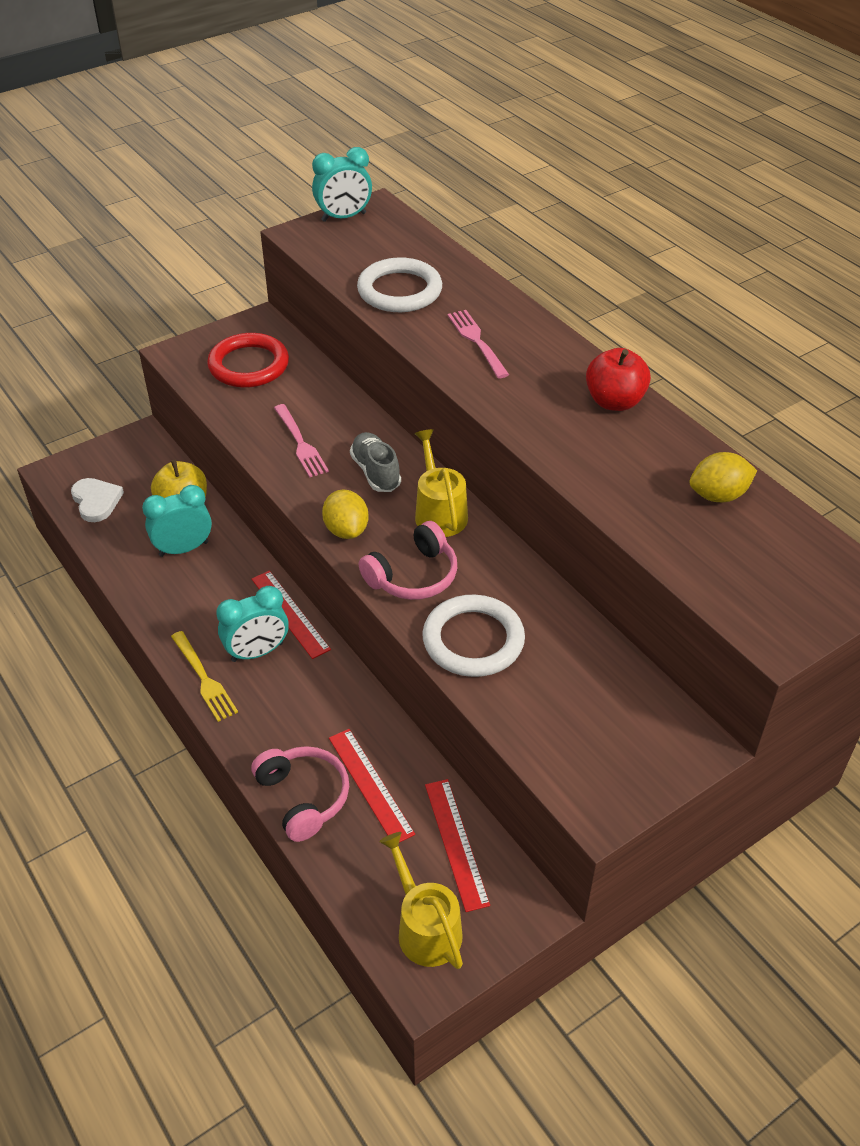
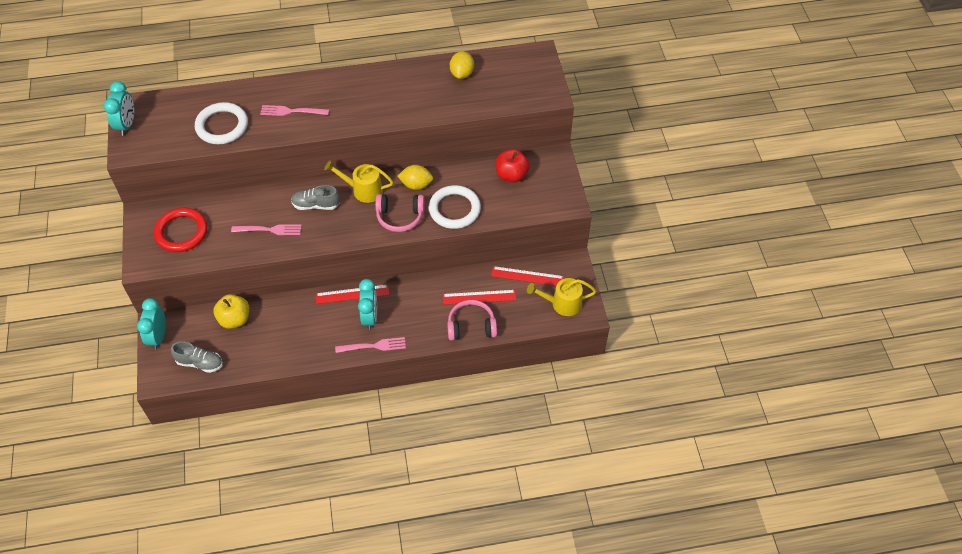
camera: 65 degrees left, 10 degrees up
white heart [71,478,124,522] -> grey shoe [171,341,223,373]
turquoise clock [142,485,212,557] -> turquoise clock moved to [137,298,166,350]
yellow fork [171,631,238,722] -> pink fork [335,337,406,353]
yellow lemon [322,490,369,539] -> yellow lemon moved to [398,165,433,190]
pink headphones [359,521,457,600] -> pink headphones turned 105 degrees clockwise [375,194,425,232]
red apple [586,348,651,411] -> red apple moved to [496,149,530,182]

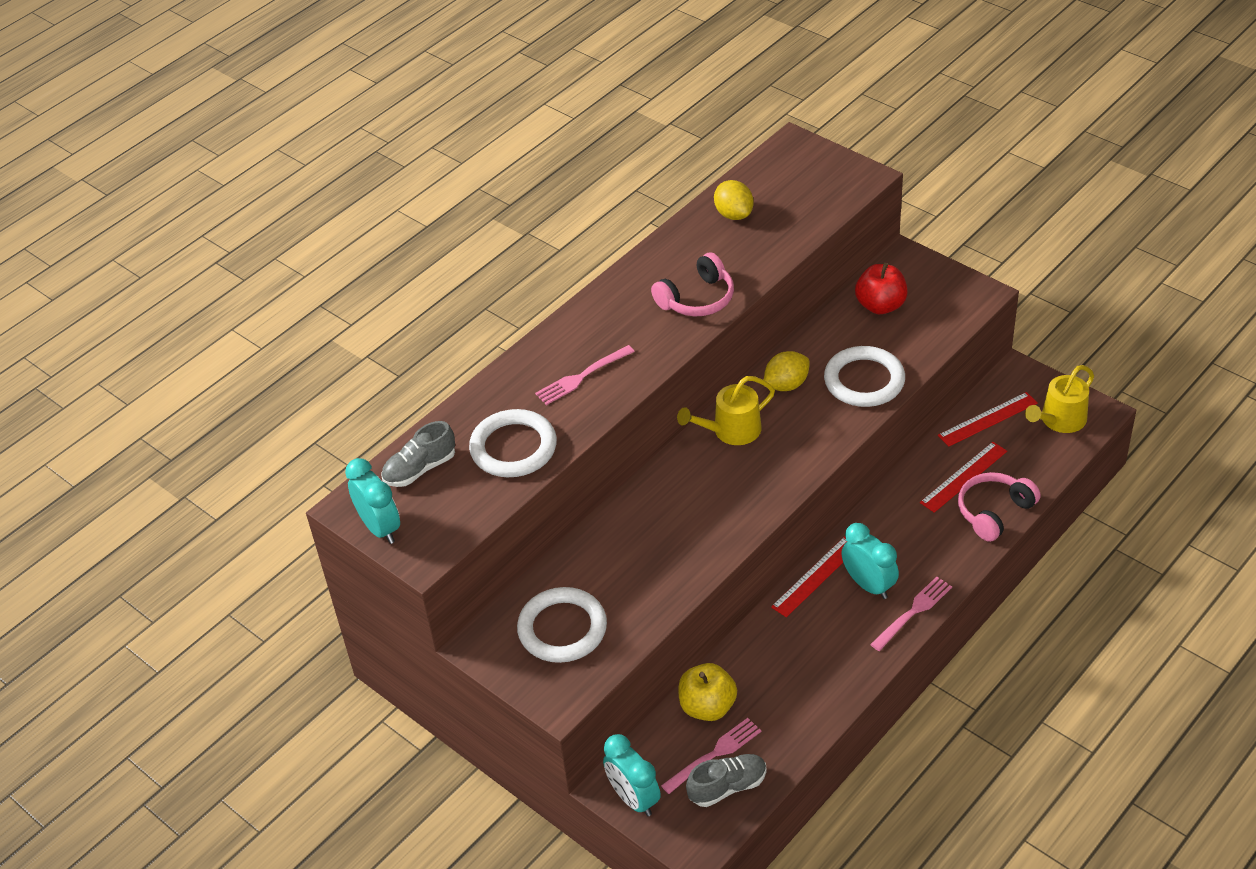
camera: 35 degrees left, 10 degrees down
red ring [154,208,207,252] -> white ring [517,587,607,663]
pink fork [231,224,302,235] -> pink fork moved to [661,718,761,794]
grey shoe [291,185,340,210] -> grey shoe moved to [381,421,455,487]
pink headphones [375,194,425,232] -> pink headphones moved to [651,252,734,316]

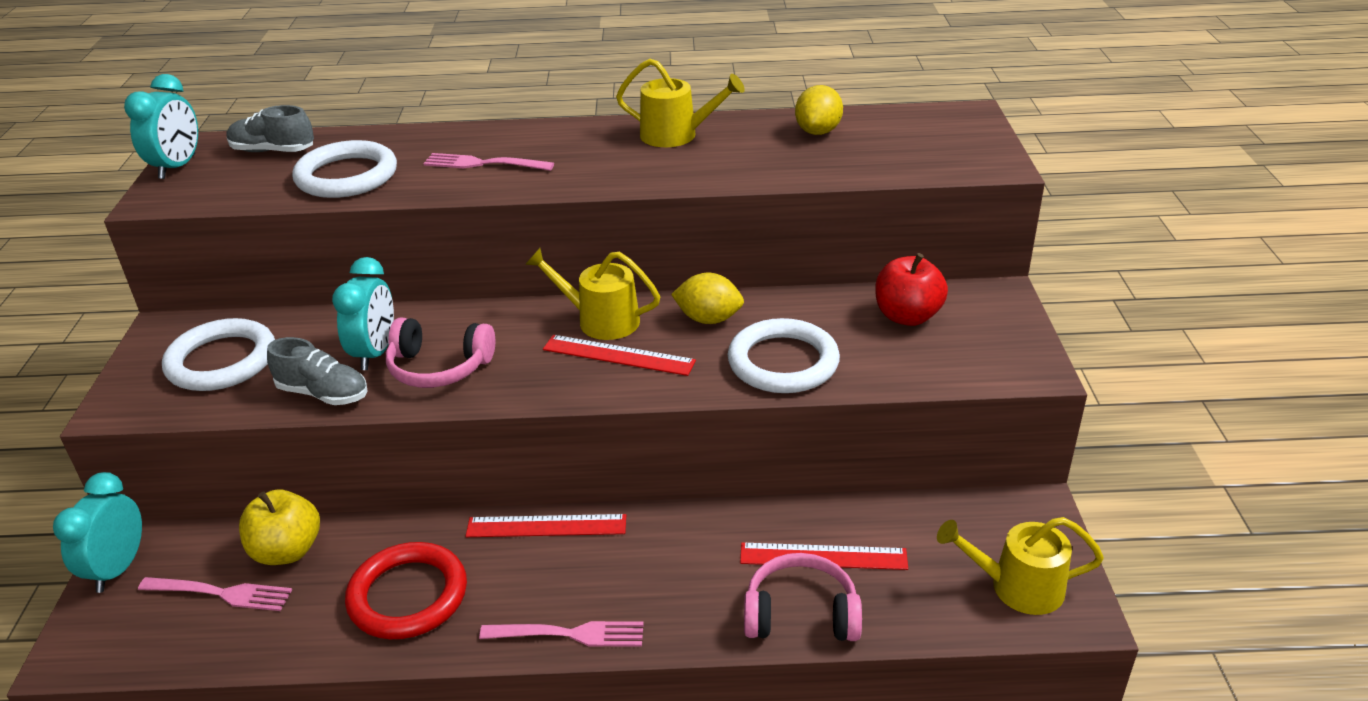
camera: 45 degrees right, 10 degrees down
pink headphones [651,252,734,316] -> pink headphones moved to [386,317,495,388]
grey shoe [686,754,767,807] -> grey shoe moved to [267,337,367,405]
turquoise clock [841,523,899,599] -> turquoise clock moved to [332,257,394,370]
red ruler [938,392,1038,447] -> red ruler moved to [543,335,696,376]
none -> red ring [345,542,467,639]
none -> yellow watering can [616,59,745,147]

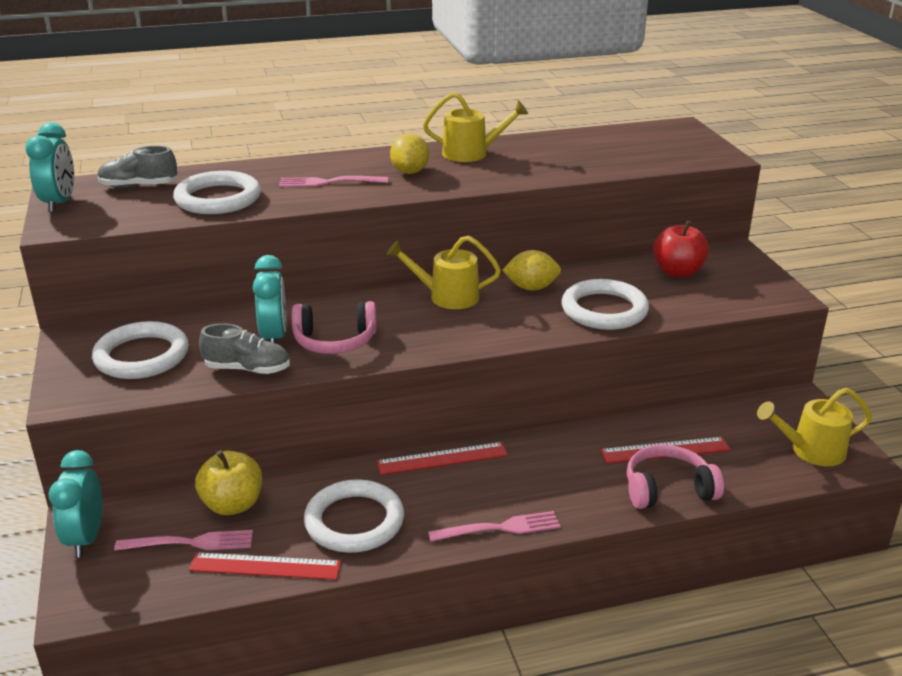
camera: 15 degrees left, 5 degrees down
red ring [345,542,467,639] -> white ring [304,479,404,553]
red ruler [543,335,696,376] -> red ruler moved to [189,552,341,580]
yellow lemon [795,85,843,135] -> yellow lemon moved to [390,133,429,174]

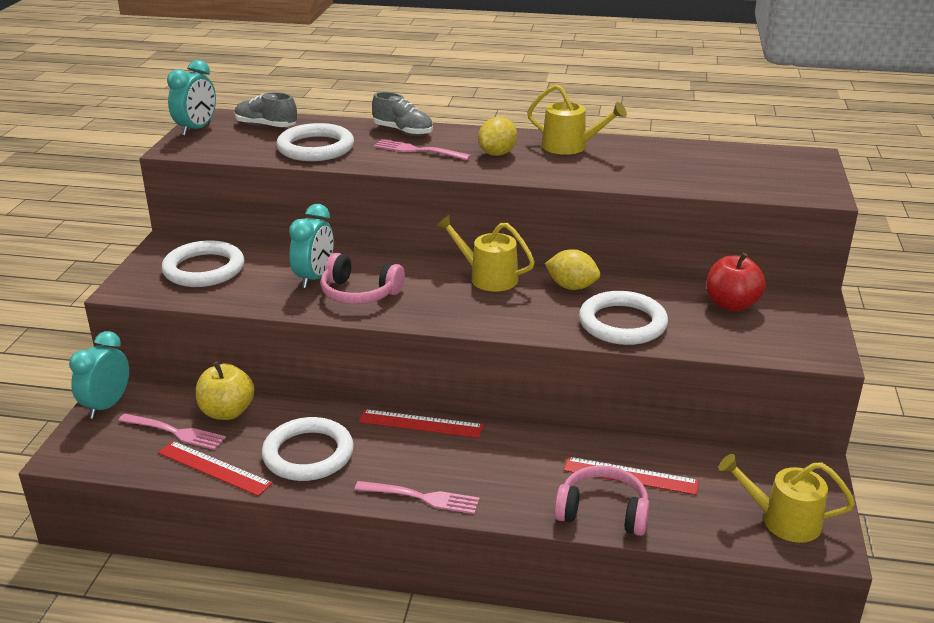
camera: 25 degrees right, 0 degrees up
grey shoe [199,323,290,374] -> grey shoe moved to [372,92,433,136]

